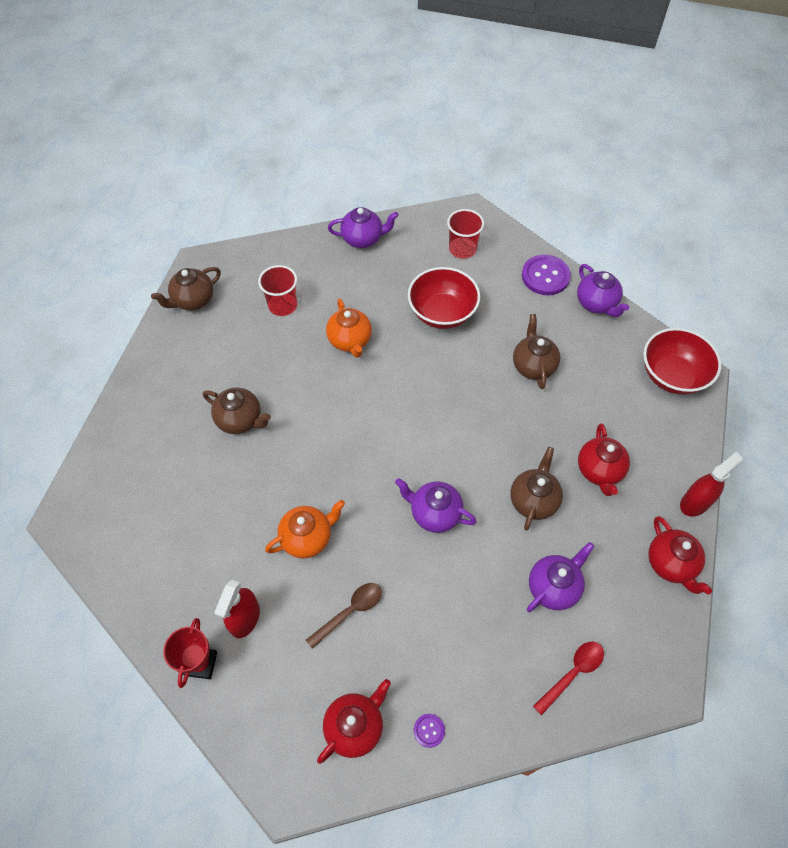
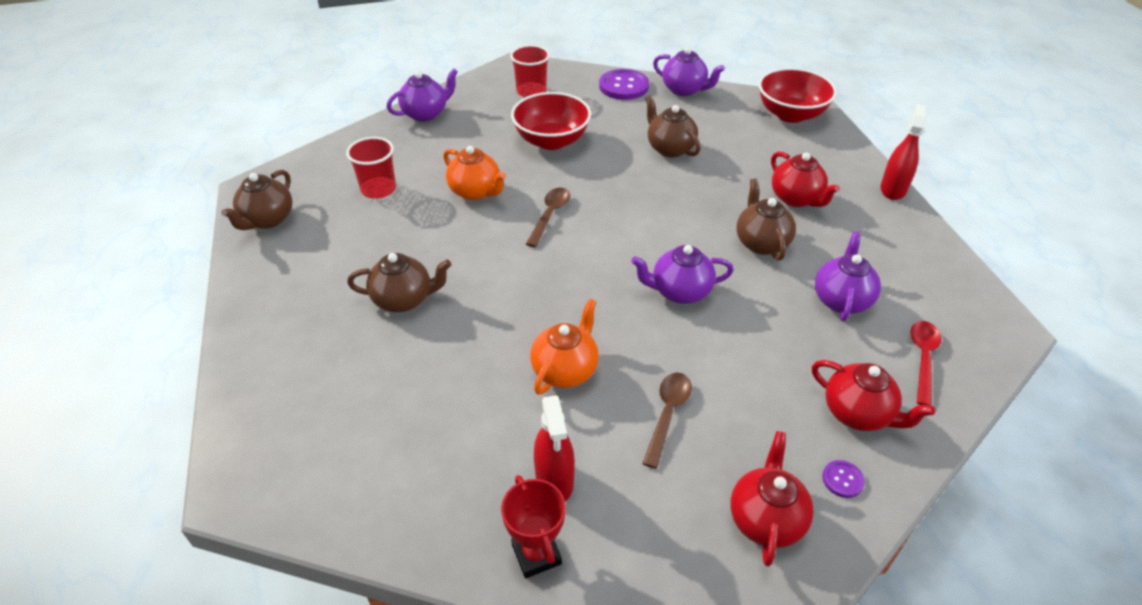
camera: 30 degrees left, 15 degrees down
red teapot [648,516,712,595] -> red teapot moved to [812,360,935,431]
none -> brown spoon [526,188,570,247]

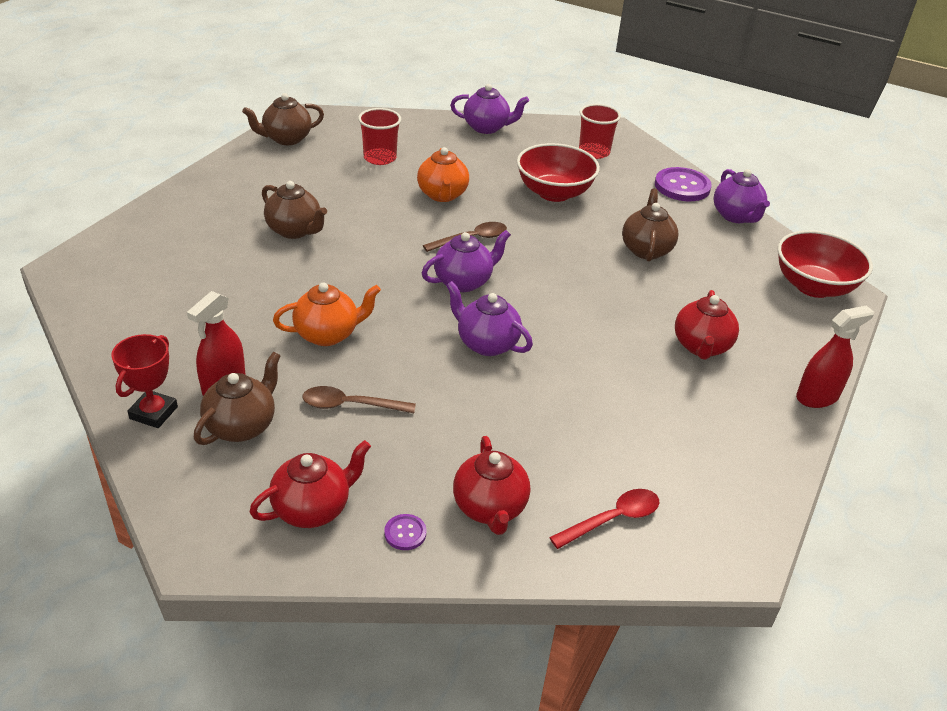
camera: 40 degrees right, 5 degrees down
brown spoon [642,373,692,469] -> brown spoon turned 150 degrees counterclockwise [302,386,416,413]
brown teapot [737,178,796,260] -> brown teapot moved to [194,352,281,445]
purple teapot [815,231,881,321] -> purple teapot moved to [422,230,511,292]

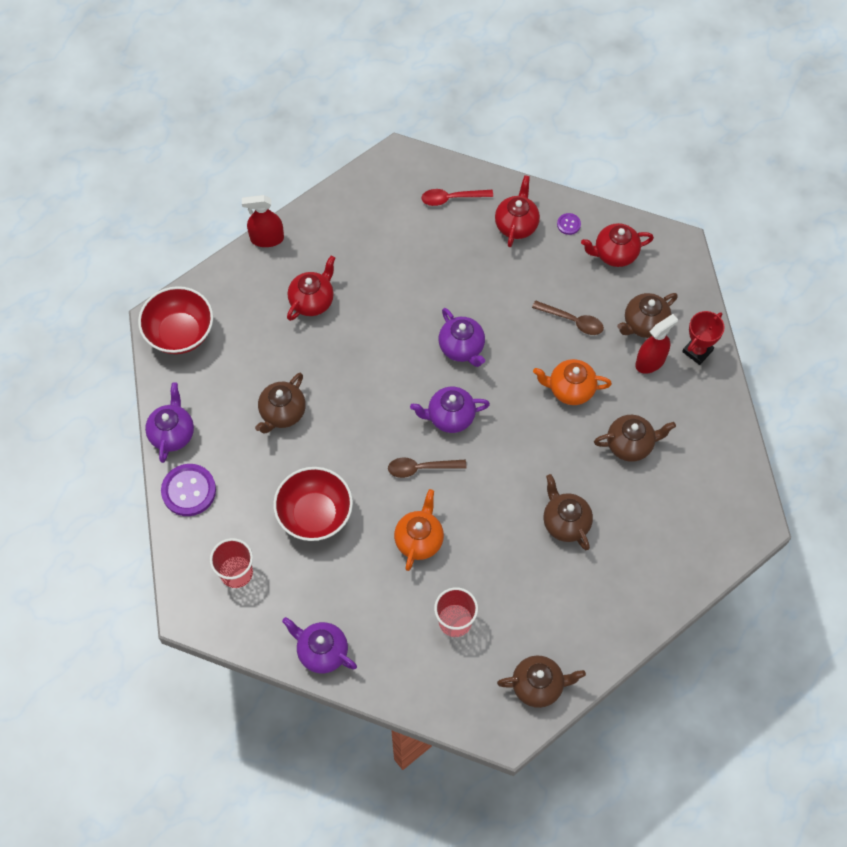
camera: 155 degrees left, 25 degrees up
none -> brown teapot [594,415,676,462]

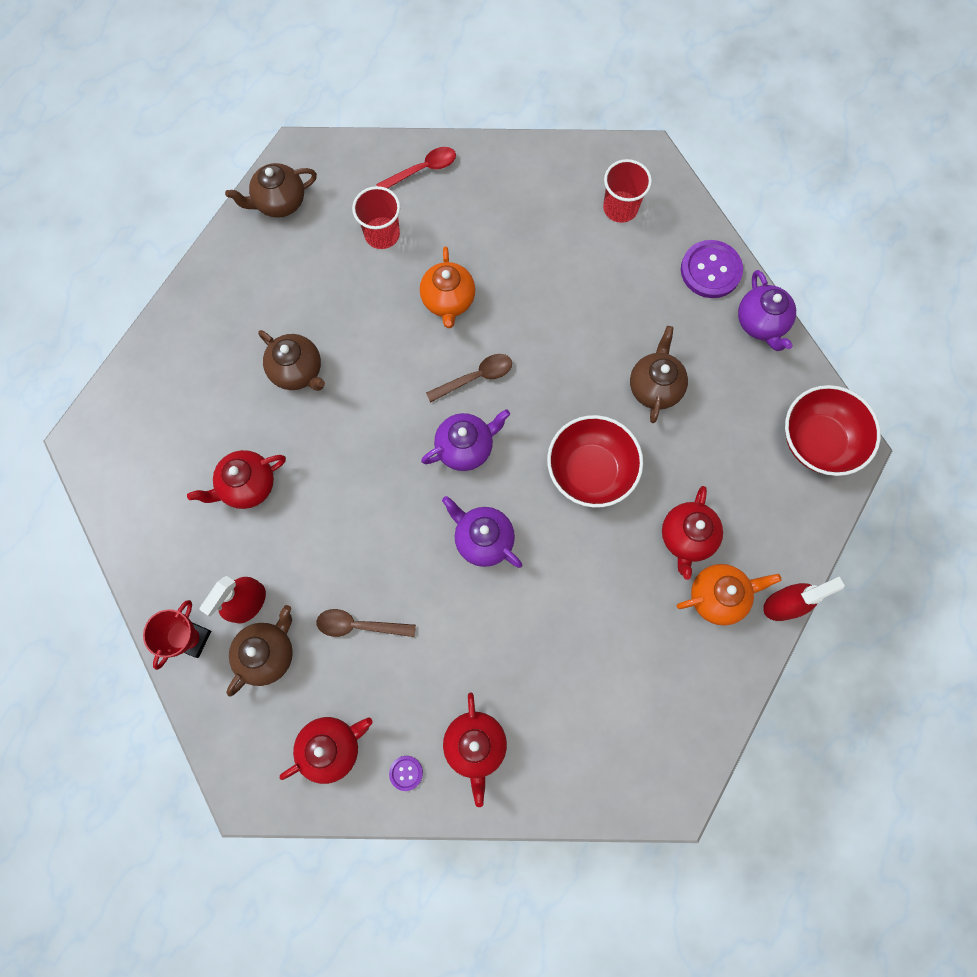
camera: 160 degrees right, 10 degrees up
red bowl [273,467,353,541] -> red bowl moved to [547,415,643,508]
purple teapot [282,617,357,673] -> none
red spoon [421,189,493,206] -> red spoon moved to [376,147,456,188]
orange teapot [533,359,612,405] -> orange teapot moved to [677,564,782,625]
brown teapot [594,415,676,462] -> red teapot [187,450,286,509]

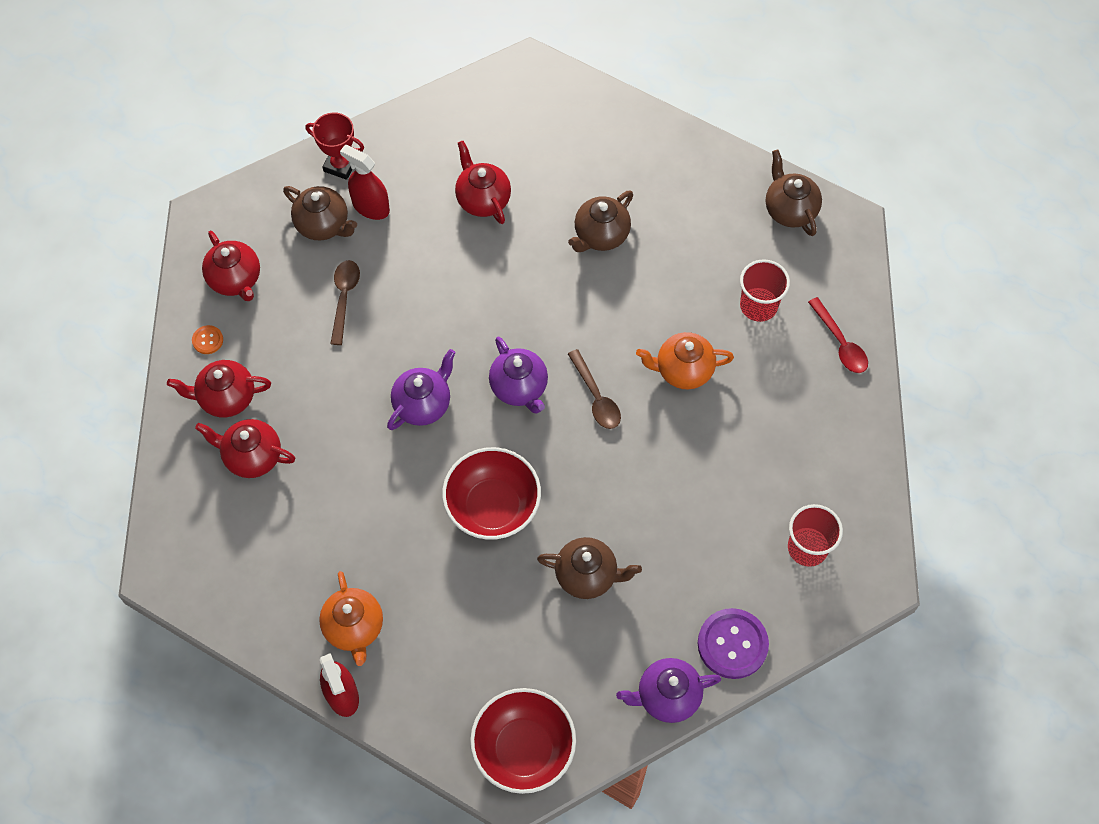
camera: 90 degrees right, 10 degrees down
purple button [389,756,423,791] -> orange button [192,325,223,354]
red teapot [662,486,723,580] -> red teapot moved to [195,419,296,478]

